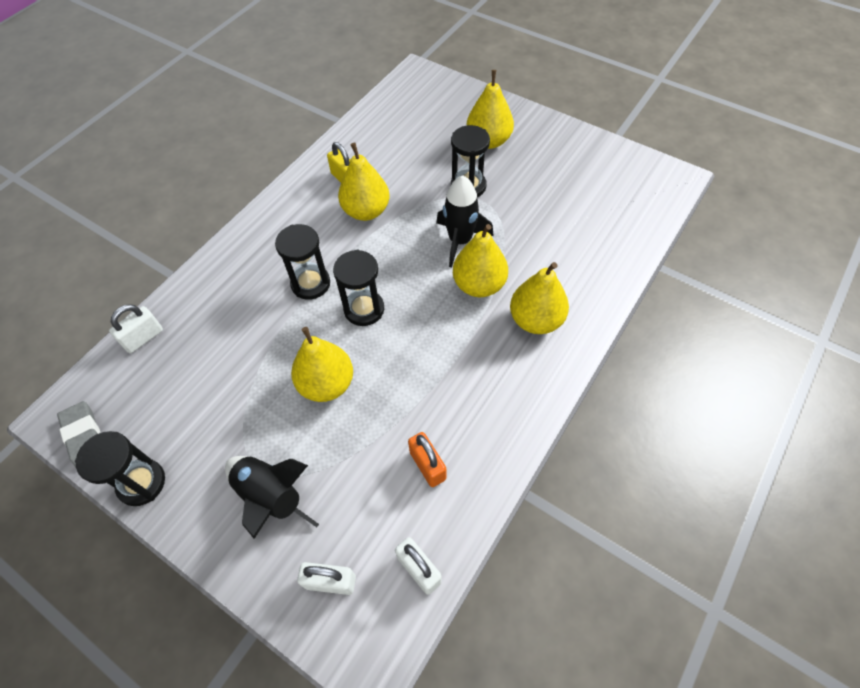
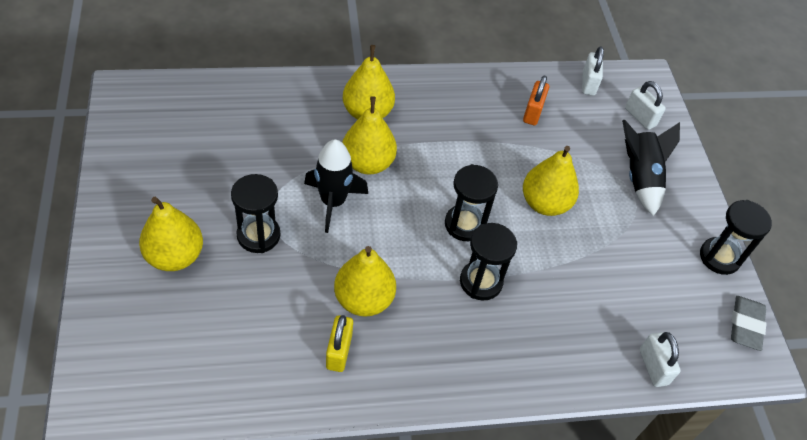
camera: 140 degrees left, 5 degrees down
white padlock [109,304,163,353] -> white padlock turned 75 degrees clockwise [640,332,681,387]

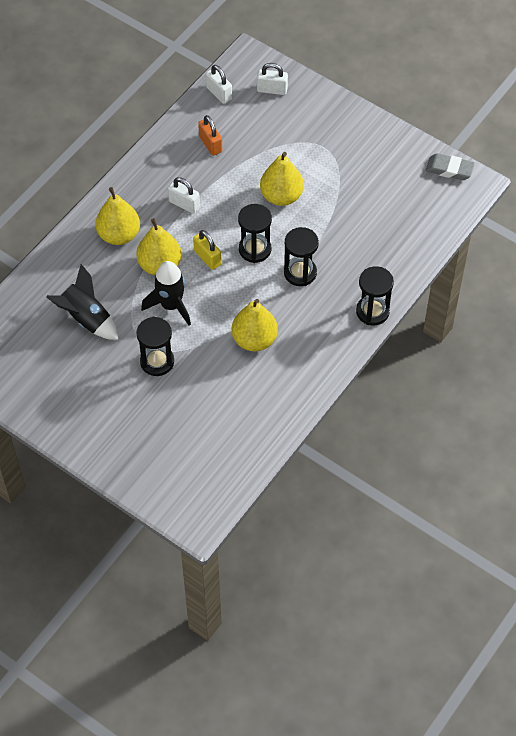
camera: 40 degrees left, 5 degrees up
yellow pear [139,197,203,271] -> none
yellow padlock [326,315,353,372] -> yellow padlock moved to [193,230,221,270]
black rocket [622,120,680,216] -> black rocket moved to [46,264,118,340]
white padlock [640,332,681,387] -> white padlock moved to [168,177,200,214]
black hourglass [700,200,772,275] -> black hourglass moved to [356,266,394,325]
grey eraser [731,296,766,351] -> grey eraser turned 45 degrees counterclockwise [426,153,475,180]

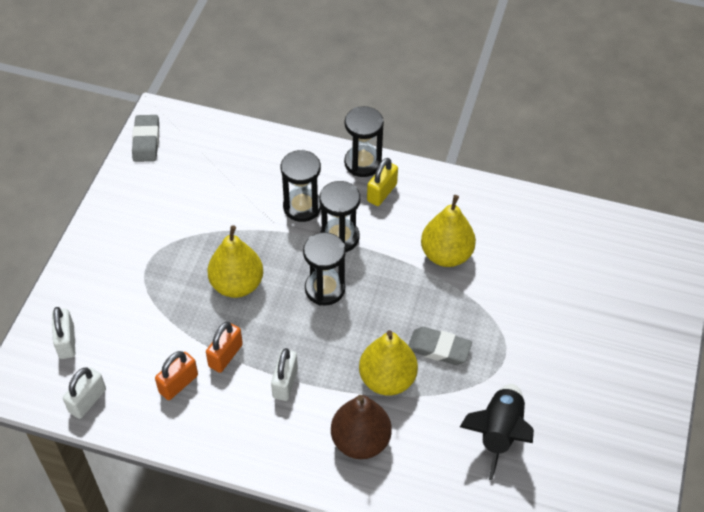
camera: 110 degrees left, 5 degrees down
yellow pear [95,187,140,245] -> brown pear [331,395,392,459]
black hourglass [136,317,174,376] -> black hourglass moved to [281,150,321,222]
black rocket [141,261,191,326] -> grey eraser [408,327,472,365]
yellow padlock [193,230,221,270] -> yellow padlock moved to [367,158,398,206]
none -> orange padlock [206,322,243,373]

